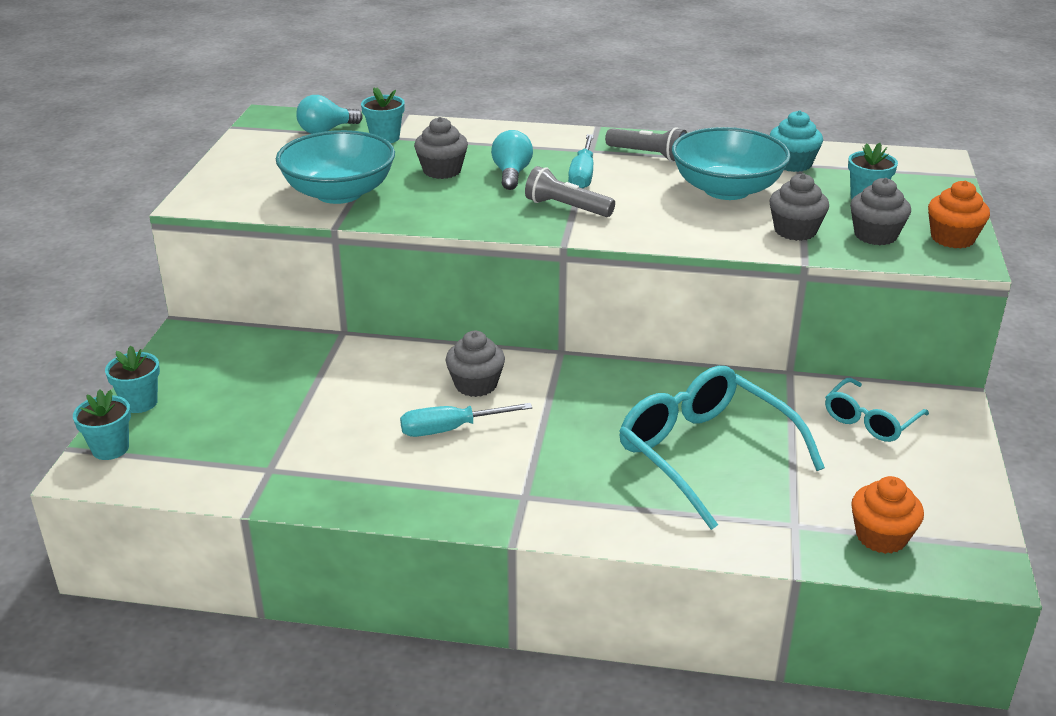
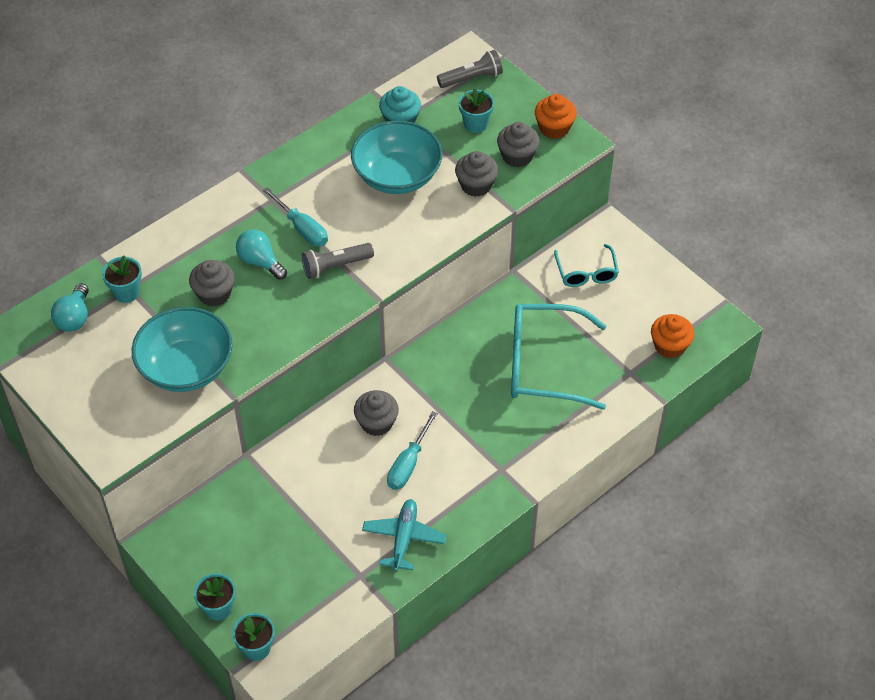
camera: 50 degrees left, 20 degrees up
grey flashlight [605,127,687,162] -> grey flashlight moved to [437,50,503,88]
none -> turquoise plane [362,499,446,572]

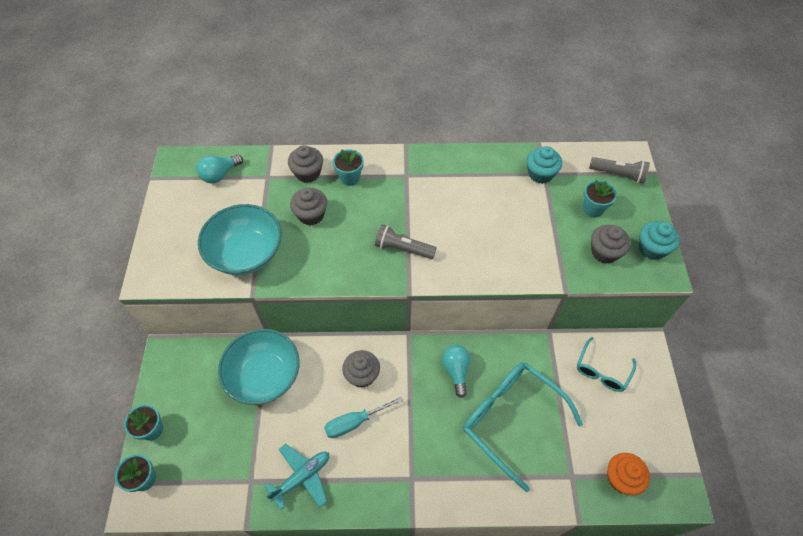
camera: 40 degrees right, 5 degrees up
turquoise flower pot [102,255,142,303] -> turquoise flower pot moved to [333,149,364,186]
turquoise light bulb [236,229,287,280] -> turquoise light bulb moved to [442,345,471,398]
turquoise screwdriver [263,187,328,247] -> none
turquoise bowl [351,121,442,194] -> turquoise bowl moved to [218,329,300,405]
grey cupcake [455,151,498,197] -> grey cupcake moved to [288,145,323,183]
orange cupcake [535,94,577,139] -> turquoise cupcake [639,221,680,260]

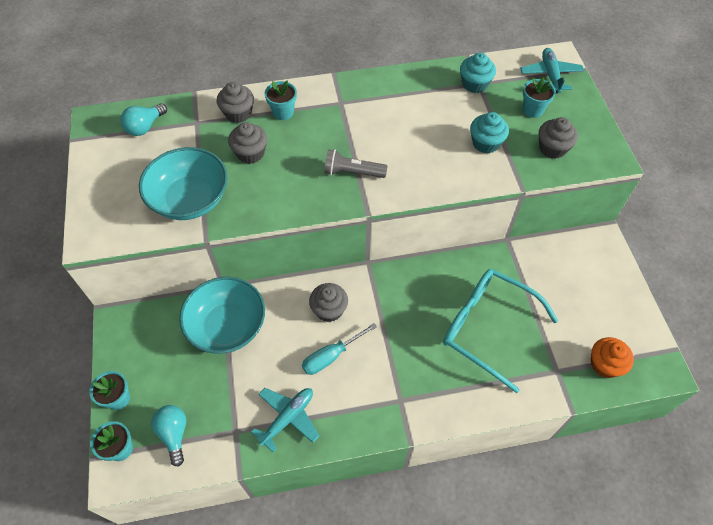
camera: 10 degrees left, 0 degrees up
turquoise light bulb [442,345,471,398] -> turquoise light bulb moved to [151,405,186,467]
turquoise glasses [577,337,636,392] -> none
grey flashlight [589,157,650,184] -> turquoise plane [520,48,584,93]
turquoise cupcake [639,221,680,260] -> turquoise cupcake moved to [470,112,509,154]

